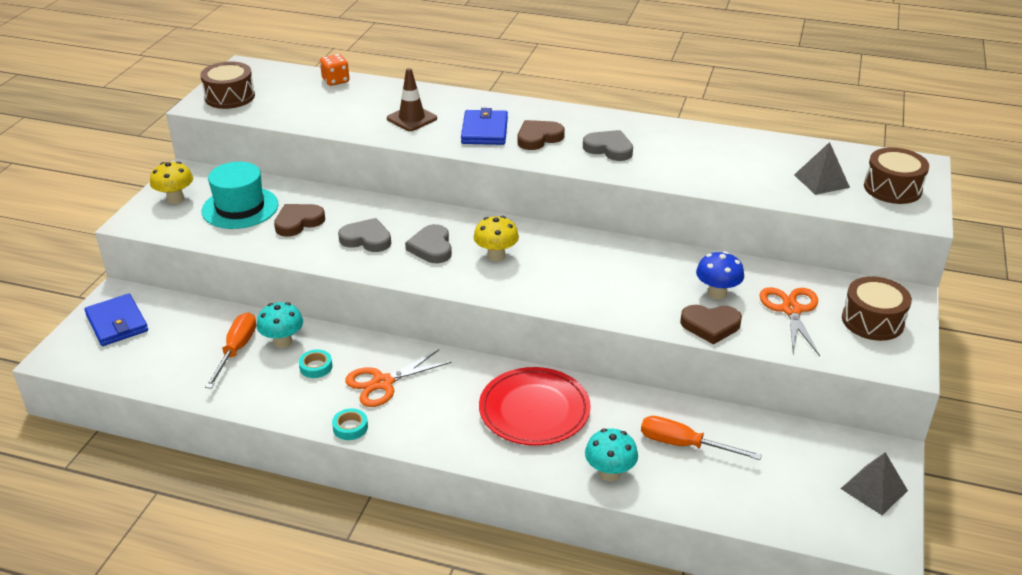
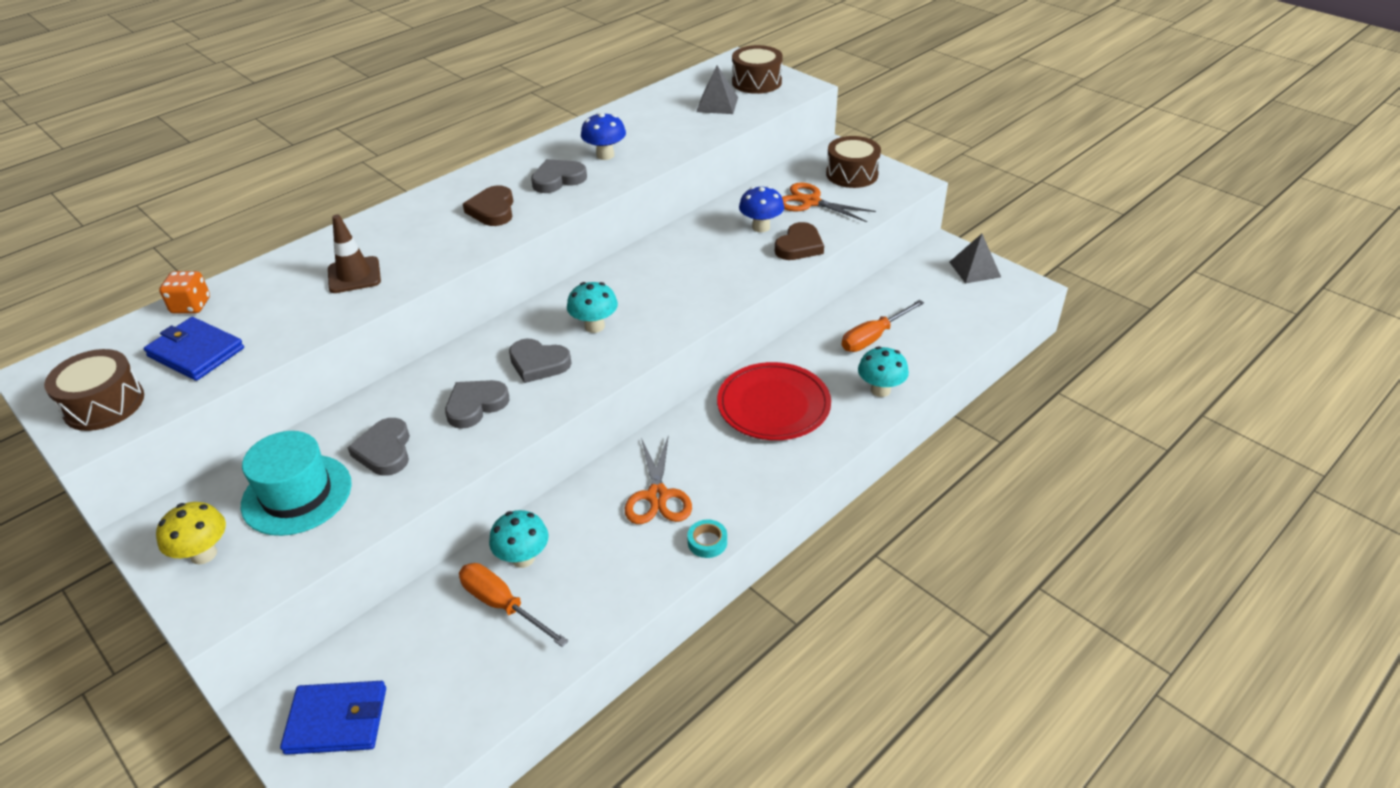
camera: 60 degrees left, 5 degrees up
brown heart [274,204,325,237] -> grey heart [348,418,410,476]
turquoise tape [299,349,332,378] -> none
blue wallet [461,108,508,145] -> blue wallet moved to [144,317,244,381]
yellow mushroom [473,216,519,262] -> turquoise mushroom [567,282,618,333]
none -> blue mushroom [581,112,626,160]

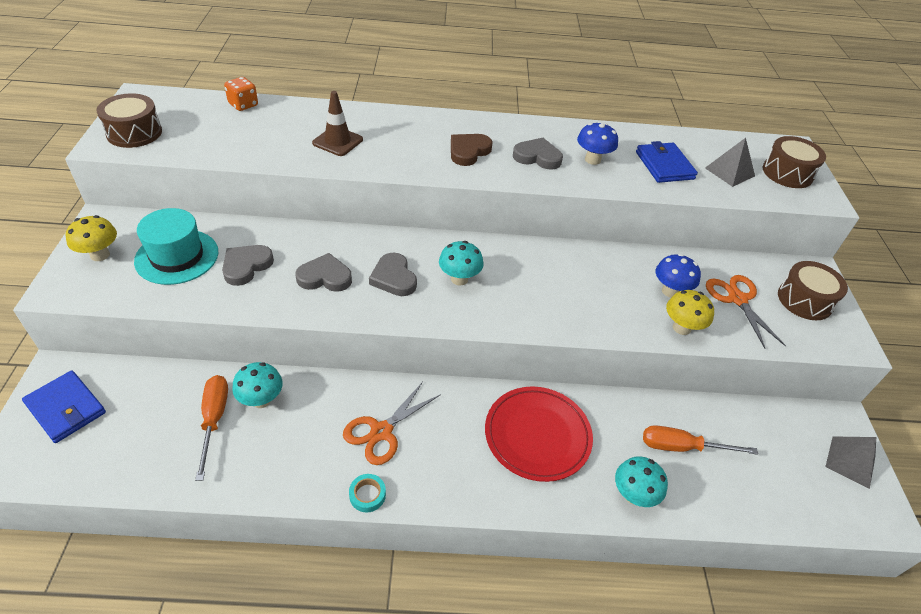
camera: 40 degrees right, 5 degrees up
blue wallet [144,317,244,381] -> blue wallet moved to [636,141,698,183]
brown heart [775,222,824,260] -> yellow mushroom [666,290,714,335]

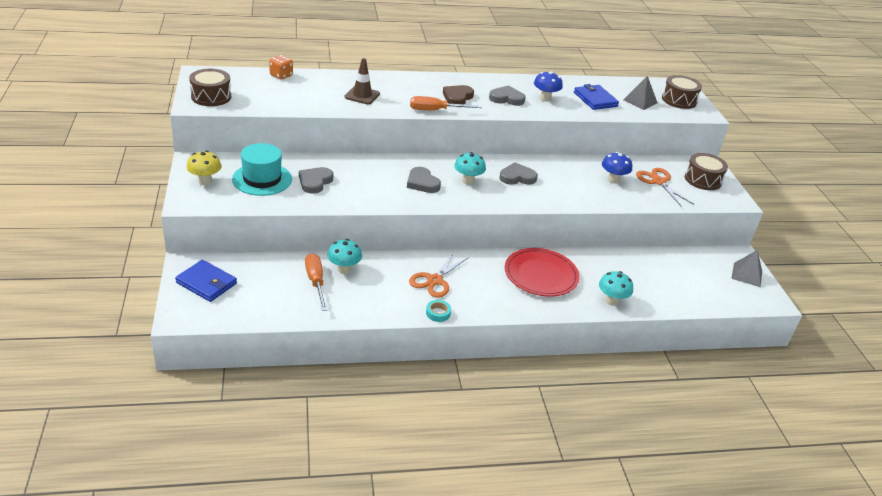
camera: 10 degrees left, 10 degrees down
grey heart [296,253,352,292] -> grey heart moved to [499,162,538,185]
orange screwdriver [643,425,758,455] -> orange screwdriver moved to [410,96,482,110]
yellow mushroom [666,290,714,335] -> none

